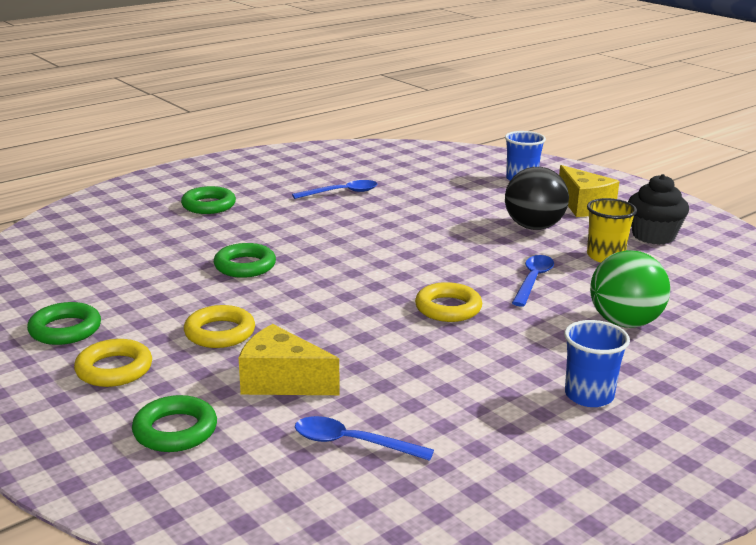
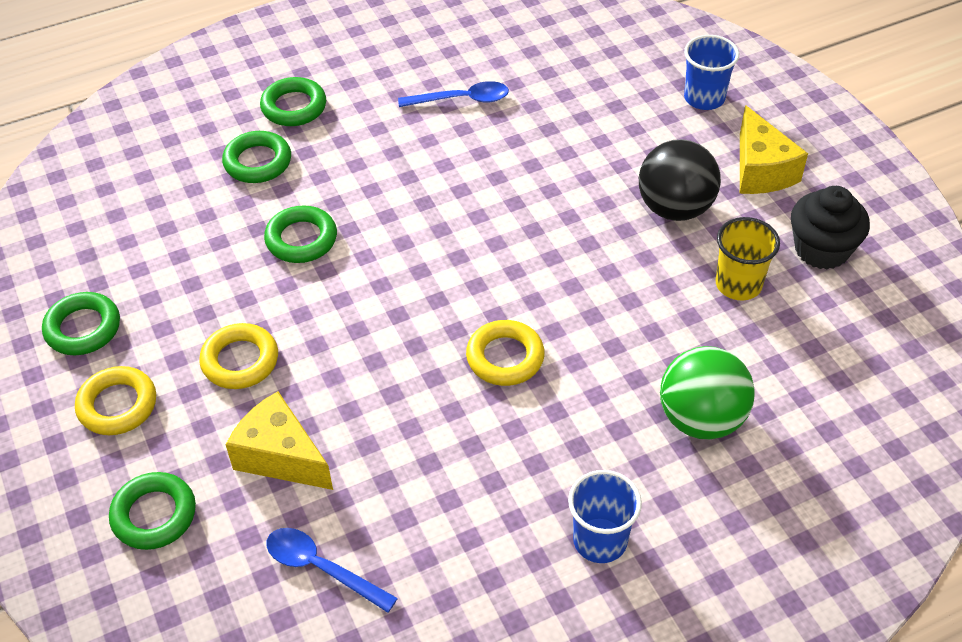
camera: 15 degrees right, 25 degrees up
blue spoon [512,255,554,307] -> none
none -> green ring [222,131,291,183]

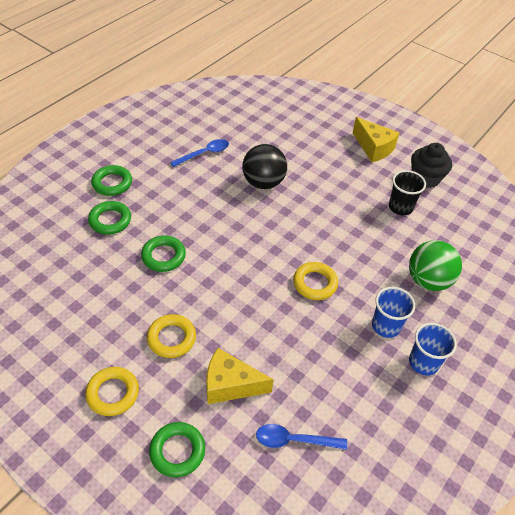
camera: 30 degrees left, 0 degrees up
green ring [42,292,120,355] -> none
black ball [639,139,721,221] -> black ball moved to [242,144,287,189]
blue cup [684,35,739,110] -> blue cup moved to [372,287,415,338]
yellow cup [716,217,780,300] -> black cup [389,170,426,215]

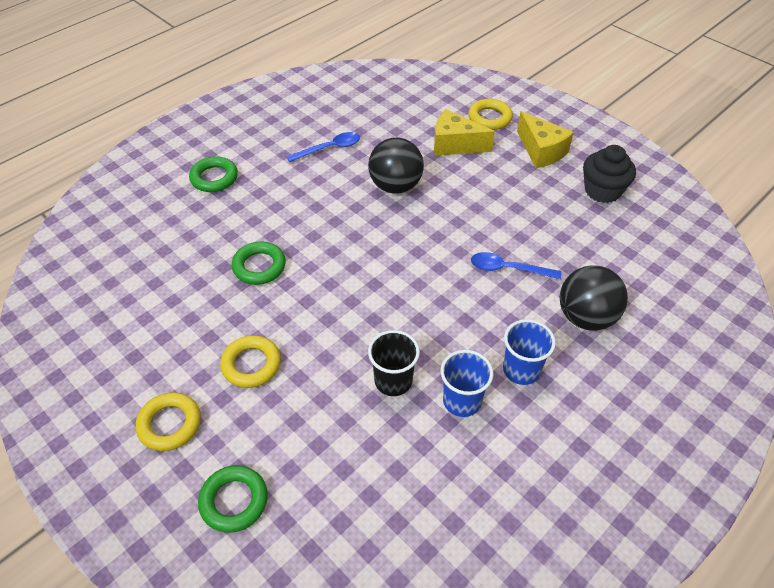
camera: 10 degrees right, 0 degrees up
green ring [88,201,131,235] -> none
yellow cheese [206,348,274,404] -> yellow cheese moved to [434,109,495,156]
blue spoon [256,424,347,450] -> blue spoon moved to [471,252,561,279]
yellow ring [293,262,338,300] -> yellow ring moved to [468,99,513,130]
black cup [389,170,426,215] -> black cup moved to [368,330,420,396]
green ball [409,240,462,291] -> black ball [560,265,628,331]
blue cup [409,323,457,375] -> blue cup moved to [441,350,493,417]

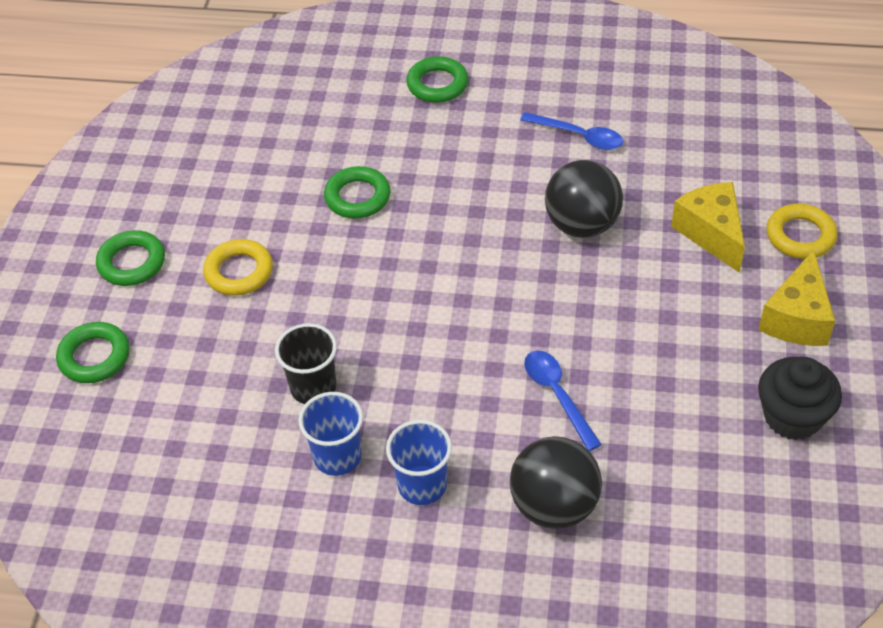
camera: 55 degrees right, 0 degrees up
yellow ring [136,392,201,451] -> green ring [96,230,165,286]

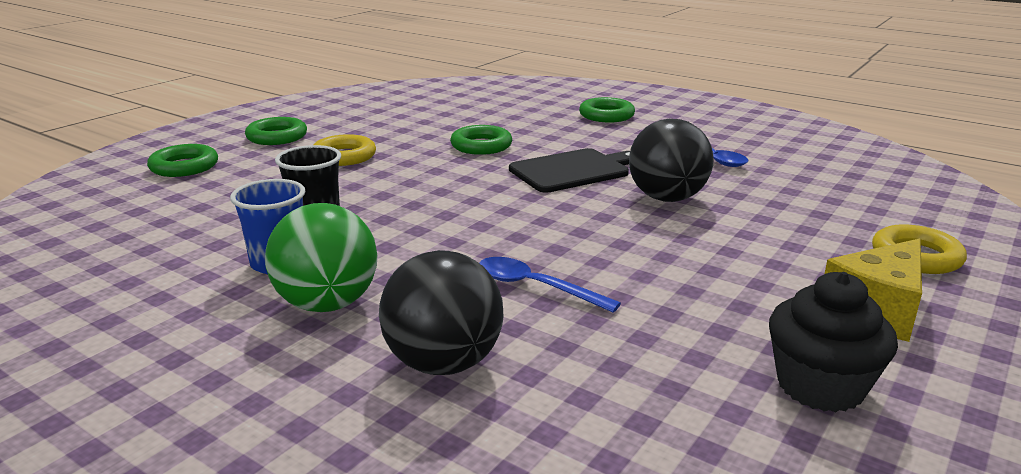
camera: 25 degrees right, 25 degrees down
blue cup [386,420,452,505] -> green ball [265,203,377,312]
blue spoon [524,350,602,451] -> blue spoon turned 60 degrees counterclockwise [479,257,621,313]
yellow cheese [671,182,745,273] -> none
none -> black cutting board [509,148,630,193]

